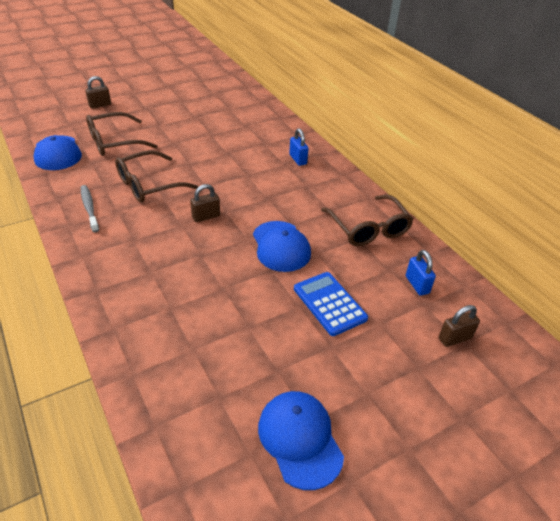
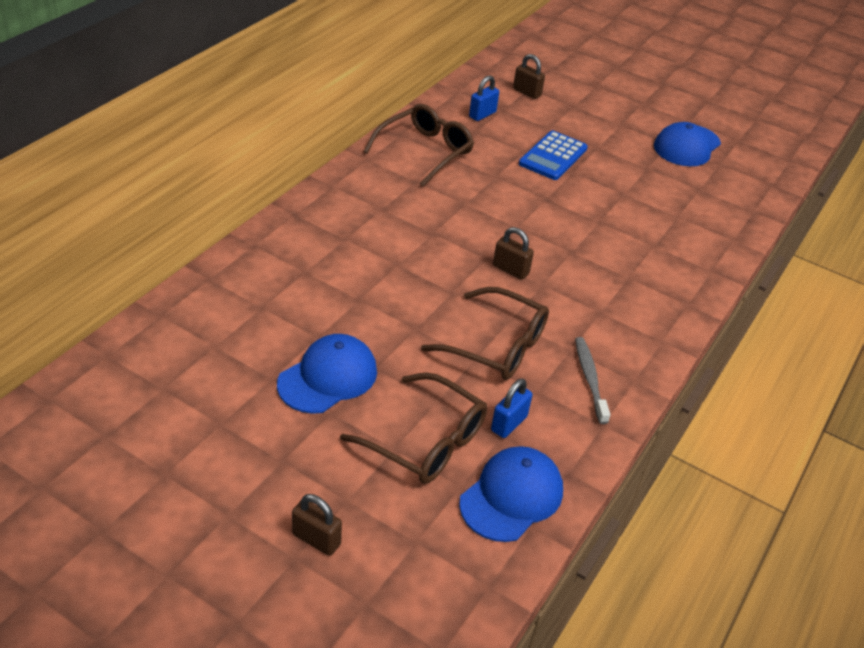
camera: 120 degrees left, 0 degrees up
grey toothbrush [81,185,99,232] -> grey toothbrush turned 135 degrees clockwise [575,337,610,424]
blue cap [253,221,311,272] -> blue cap moved to [277,334,377,414]
blue padlock [289,129,309,166] -> blue padlock moved to [491,379,532,438]

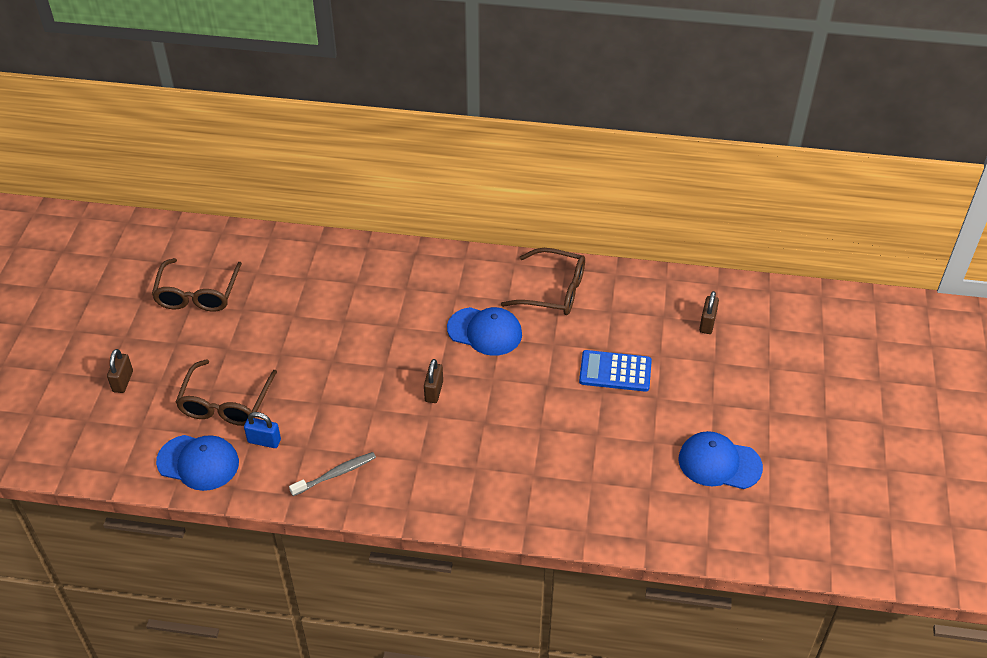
camera: 70 degrees right, 5 degrees up
blue cap [277,334,377,414] -> blue cap moved to [447,307,522,356]
brown glasses [421,287,549,380] -> brown glasses moved to [152,258,242,312]
blue padlock [469,76,499,121] -> none

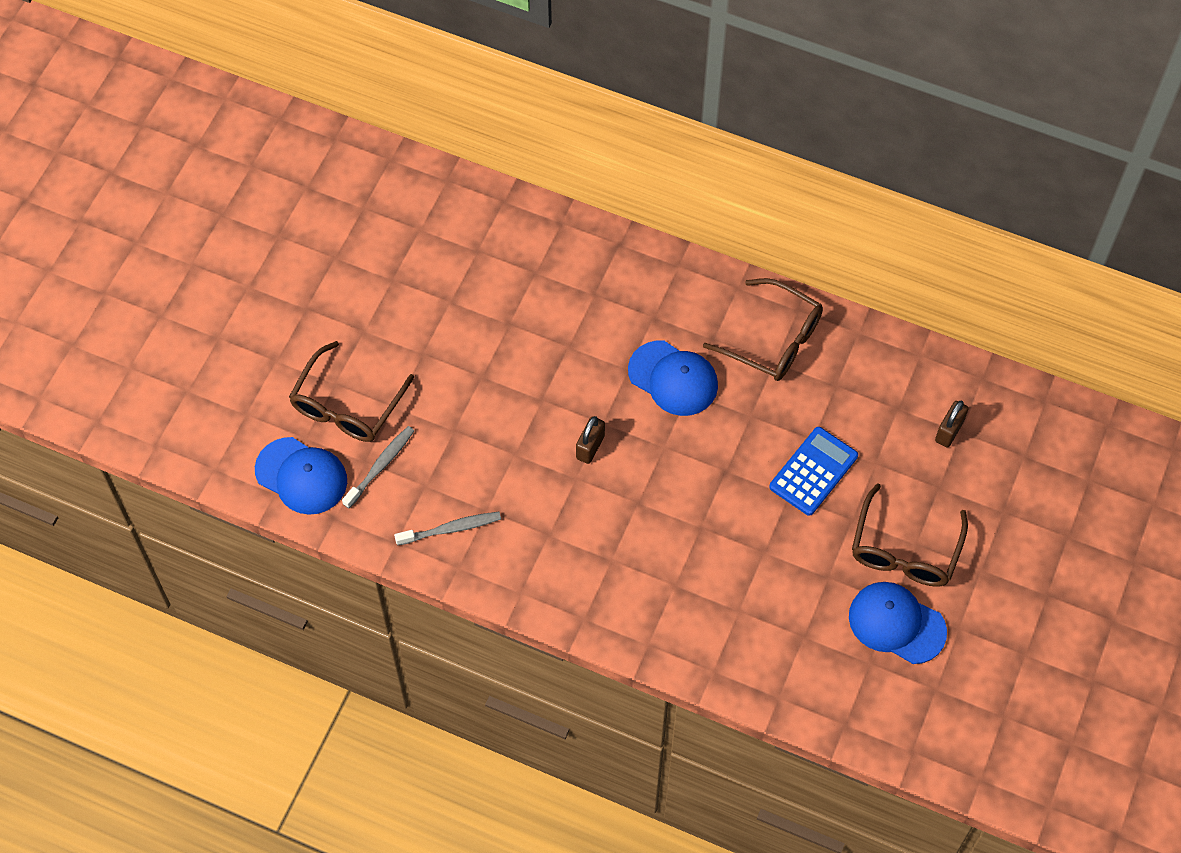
camera: 15 degrees right, 15 degrees up
brown padlock [107,349,133,393] -> none
brown glasses [152,258,242,312] -> brown glasses moved to [852,483,968,587]
blue padlock [244,412,281,448] -> grey toothbrush [342,426,414,508]
blue calculator [579,350,652,392] -> blue calculator turned 105 degrees clockwise [769,427,858,516]

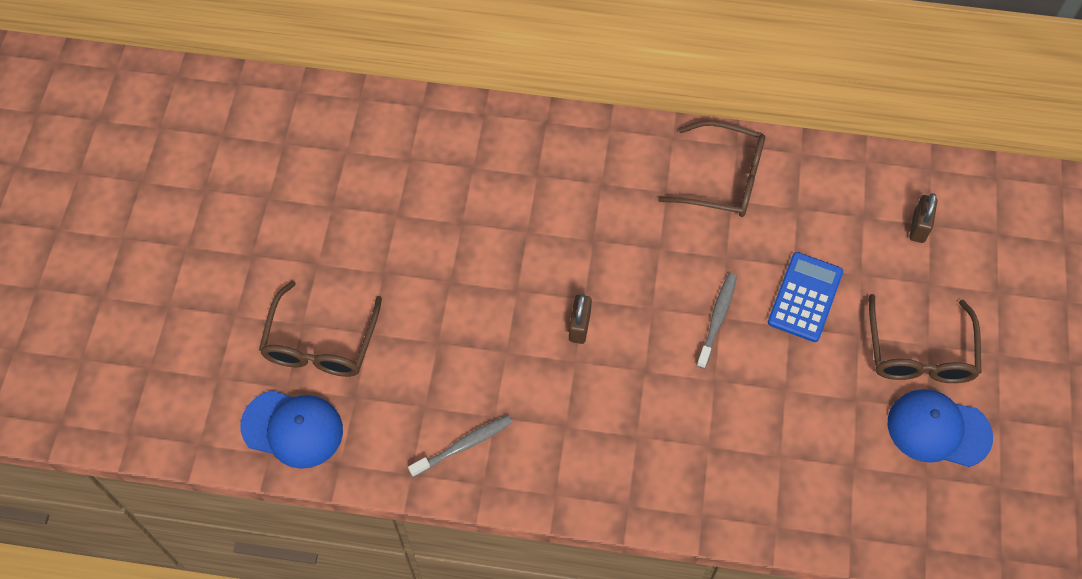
camera: 15 degrees left, 0 degrees up
grey toothbrush [342,426,414,508] -> grey toothbrush moved to [696,273,737,369]
blue cap [628,341,718,416] -> none

